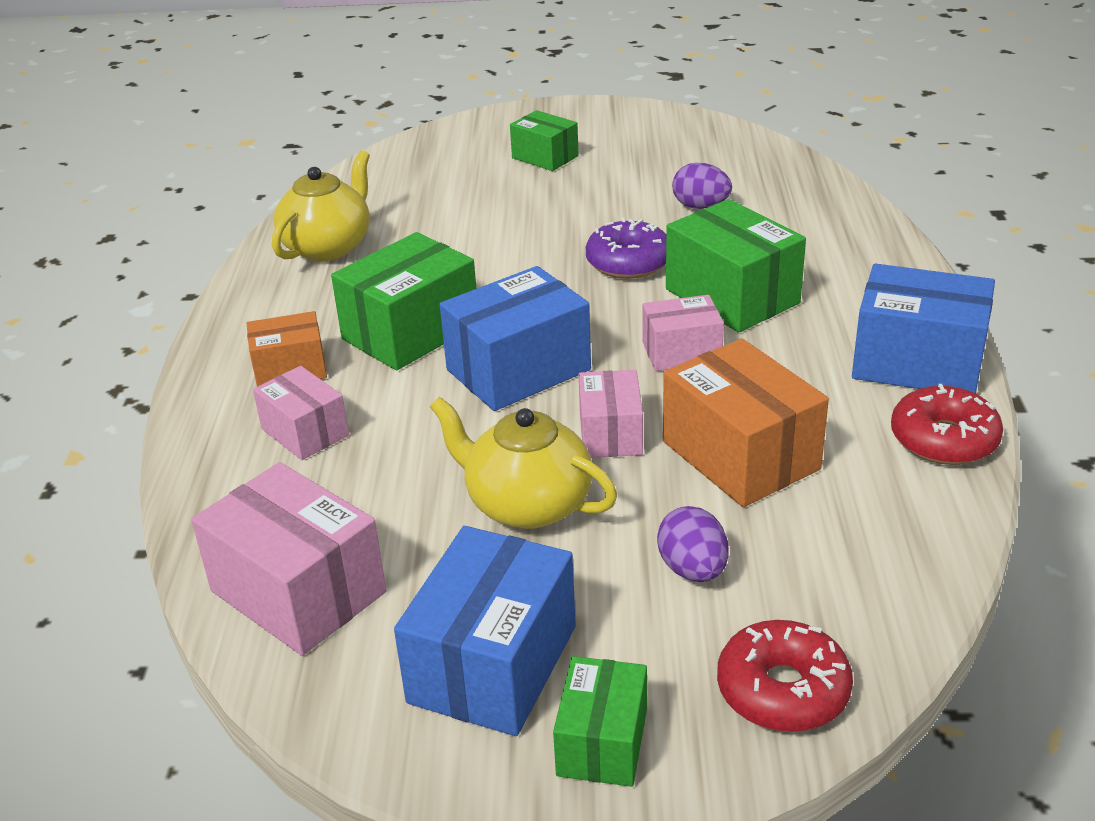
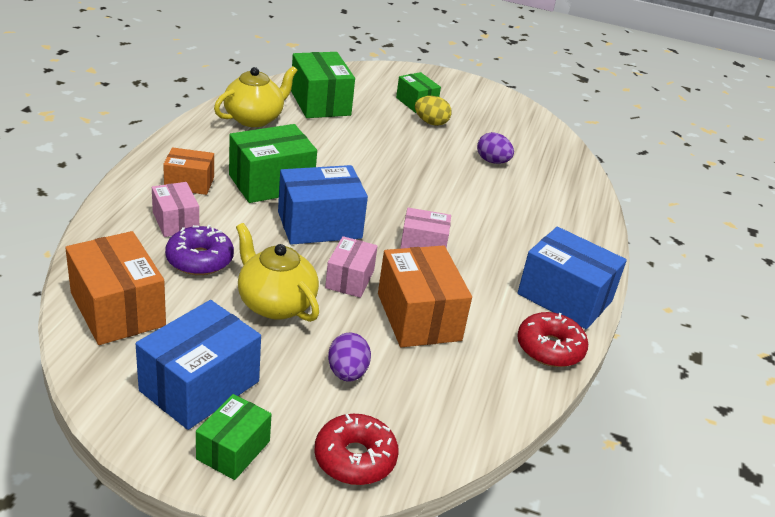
camera: 10 degrees right, 0 degrees up
pink box [191,462,387,656] -> orange box [65,231,166,345]
purple donut [586,218,666,279] -> purple donut moved to [165,225,234,275]
green box [666,199,806,333] -> green box moved to [291,52,355,118]
none -> yellow egg [415,96,452,126]

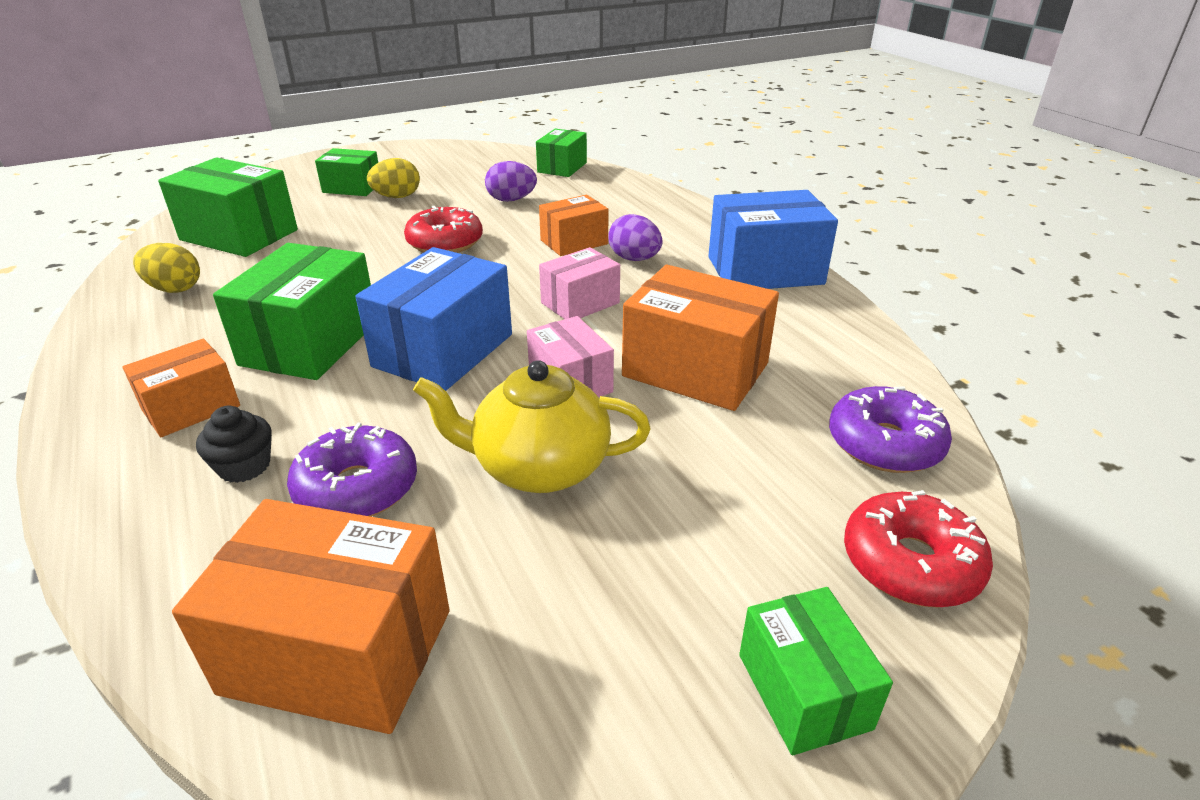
camera: 40 degrees left, 0 degrees up
blue box [136,300,261,430] -> none
pink box [152,182,199,237] -> black cupcake [196,406,272,483]
yellow teapot [214,66,298,127] -> yellow egg [133,243,200,293]
purple egg [328,333,371,382] -> purple egg moved to [608,214,663,261]
red donut [517,312,588,367] -> red donut moved to [404,206,483,253]
none -> green box [536,129,587,177]
none -> orange box [539,195,608,256]
none -> purple donut [829,386,952,473]

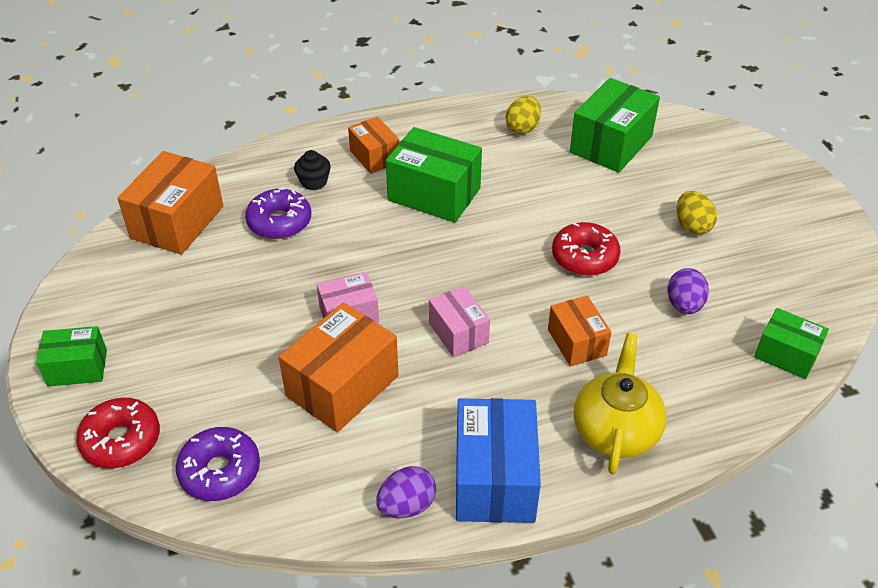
camera: 100 degrees right, 10 degrees up
green box [315,148,378,196] -> none
blue box [355,247,512,391] -> none
yellow teapot [413,360,650,493] -> yellow teapot moved to [574,333,667,475]
purple egg [608,214,663,261] -> purple egg moved to [376,466,436,518]

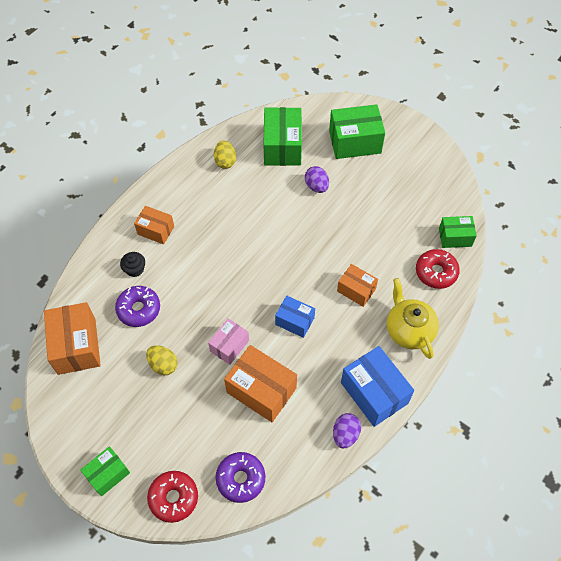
camera: 35 degrees left, 15 degrees up
orange box [279,302,399,432] -> orange box turned 60 degrees counterclockwise [224,345,297,422]
green box [386,127,482,223] -> green box moved to [329,104,385,159]
pink box [429,286,490,358] -> blue box [275,296,315,338]
red donut [552,222,621,276] -> red donut moved to [416,249,460,289]
purple egg [668,268,709,314] -> purple egg moved to [305,166,329,193]
yellow egg [677,191,717,235] -> yellow egg moved to [146,345,178,375]

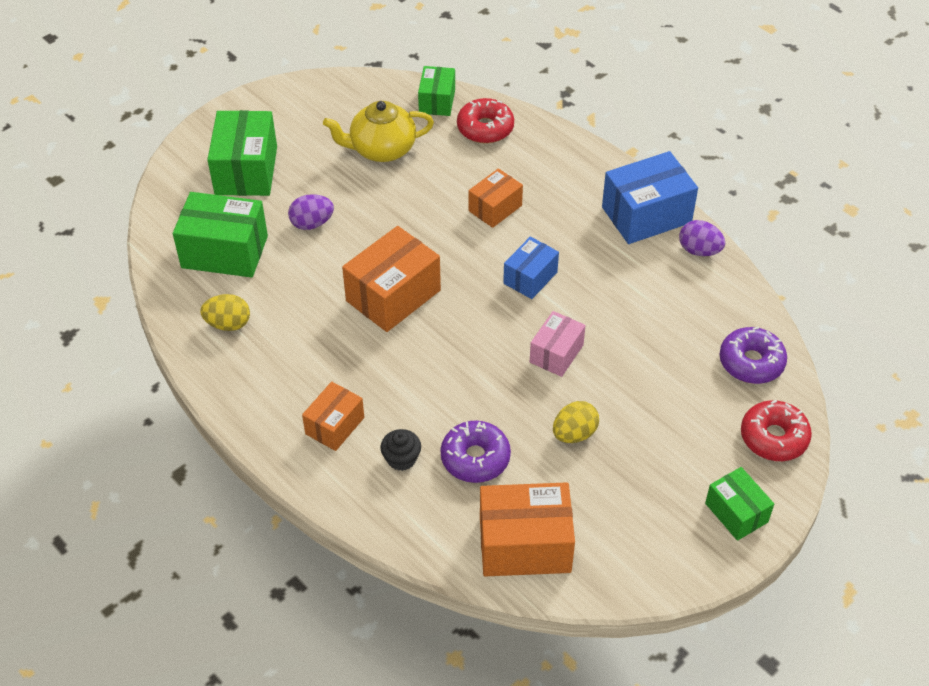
camera: 80 degrees left, 10 degrees down
pink box [208,318,249,365] -> pink box turned 75 degrees clockwise [530,311,586,377]
orange box [224,345,297,422] -> orange box moved to [342,226,441,332]
yellow teapot [387,278,439,359] -> yellow teapot moved to [323,101,434,162]

